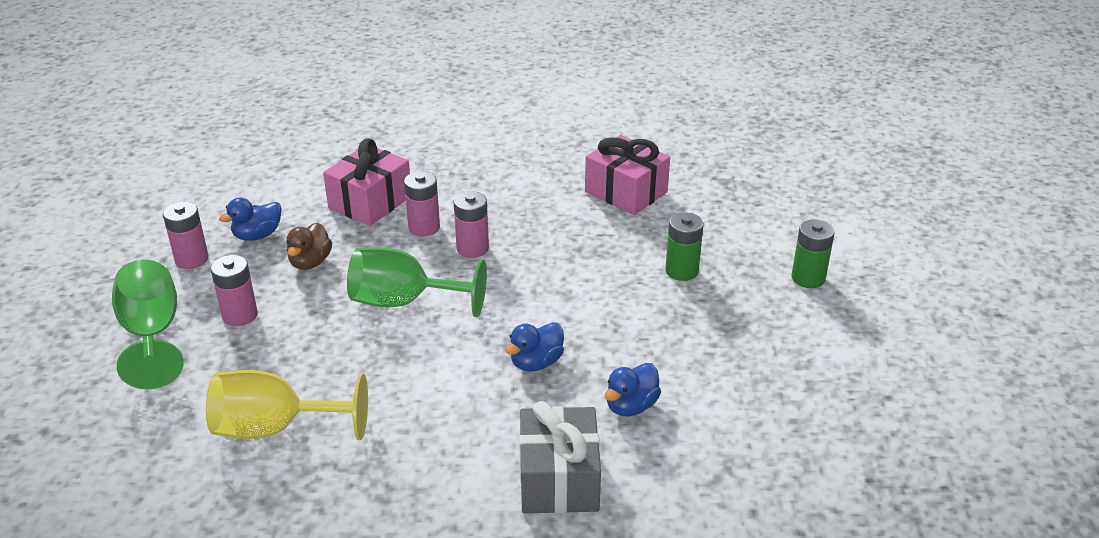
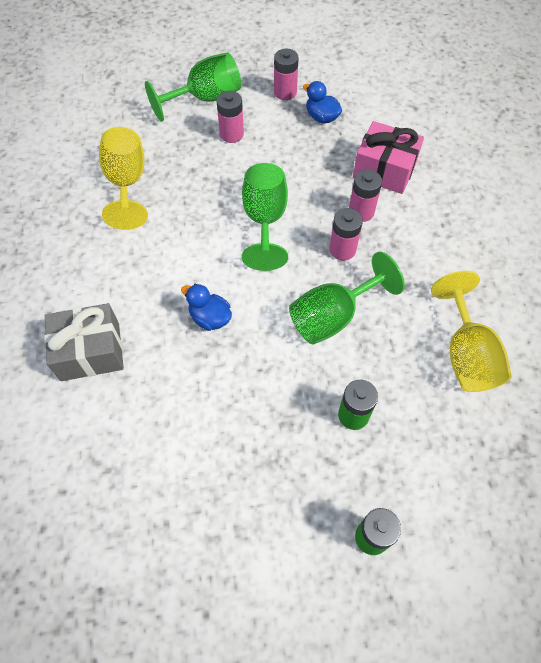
camera: 80 degrees right, 25 degrees up
brown duck [287,222,332,270] -> none
pink gift [585,135,670,215] -> yellow goblet [431,271,512,392]
blue duck [605,363,661,417] -> none
none -> green goblet [289,252,405,345]

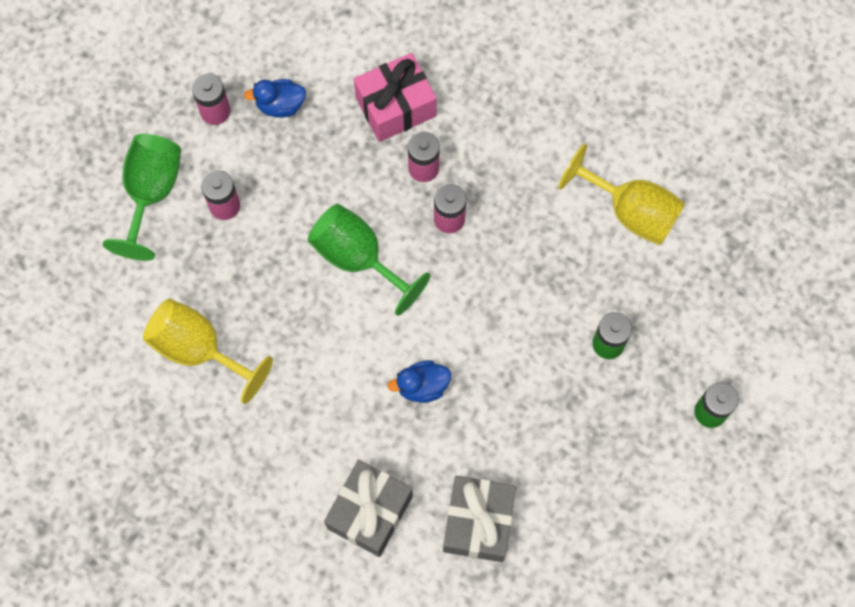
camera: 50 degrees left, 10 degrees up
green goblet [289,252,405,345] -> none
none -> grey gift [443,476,516,562]

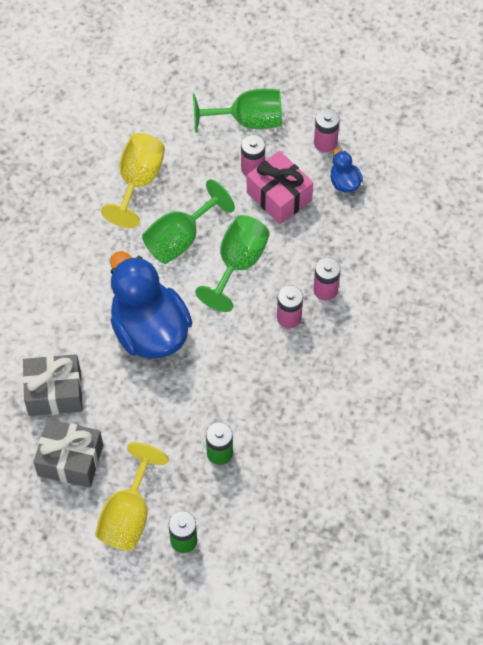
camera: 75 degrees right, 10 degrees down
grey gift [324,460,413,557] -> grey gift moved to [33,419,103,487]
pink gift [354,53,436,142] -> pink gift moved to [247,151,313,224]
blue duck [388,360,451,403] -> blue duck [110,251,192,359], size x2.34
yellow goblet [558,144,685,245] -> yellow goblet moved to [95,442,169,550]
none -> green goblet [142,179,235,264]

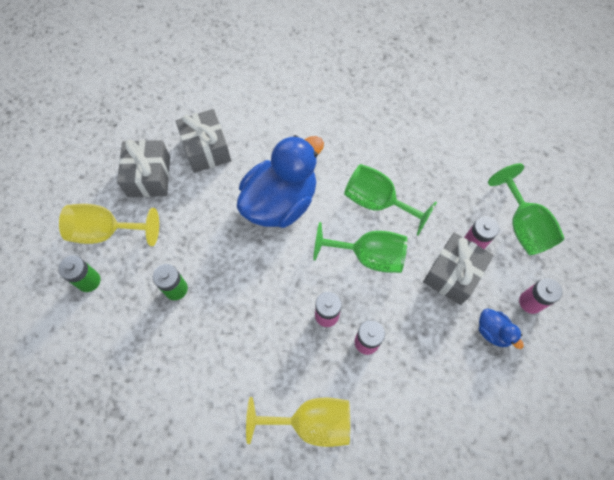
camera: 75 degrees right, 5 degrees up
yellow goblet [101,133,165,228] -> yellow goblet moved to [246,397,350,447]
pink gift [247,151,313,224] -> grey gift [423,232,494,305]
blue duck [330,149,363,192] -> blue duck turned 90 degrees clockwise [479,308,524,349]

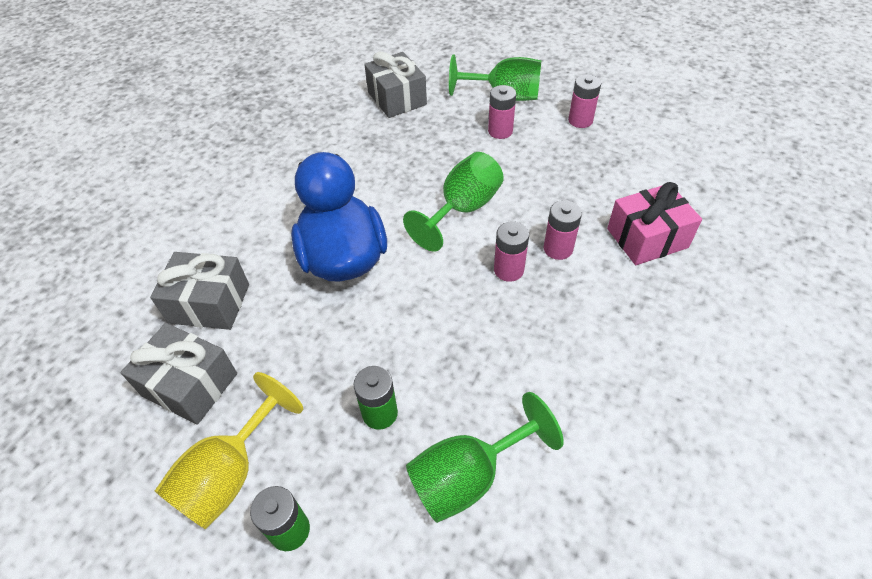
camera: 60 degrees left, 15 degrees down
yellow goblet [246,397,350,447] -> none
green goblet [344,164,437,235] -> green goblet moved to [406,392,564,523]
grey gift [423,232,494,305] -> grey gift moved to [364,52,427,118]
blue duck [479,308,524,349] -> none
none -> pink gift [607,182,702,265]

